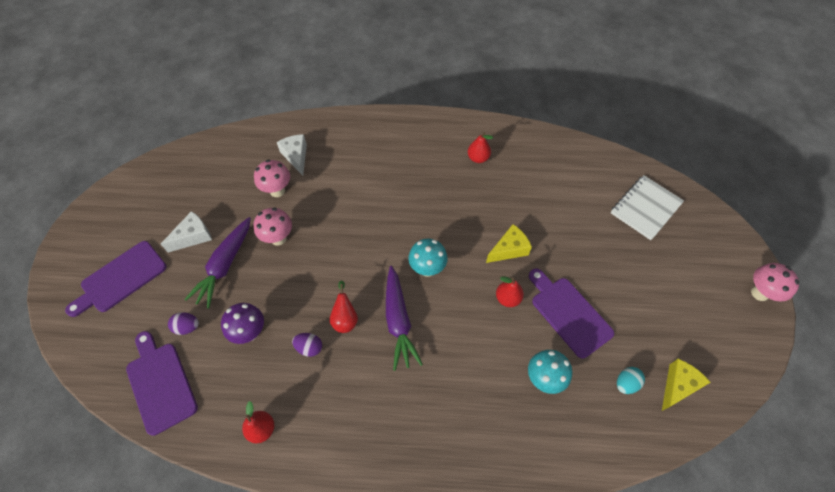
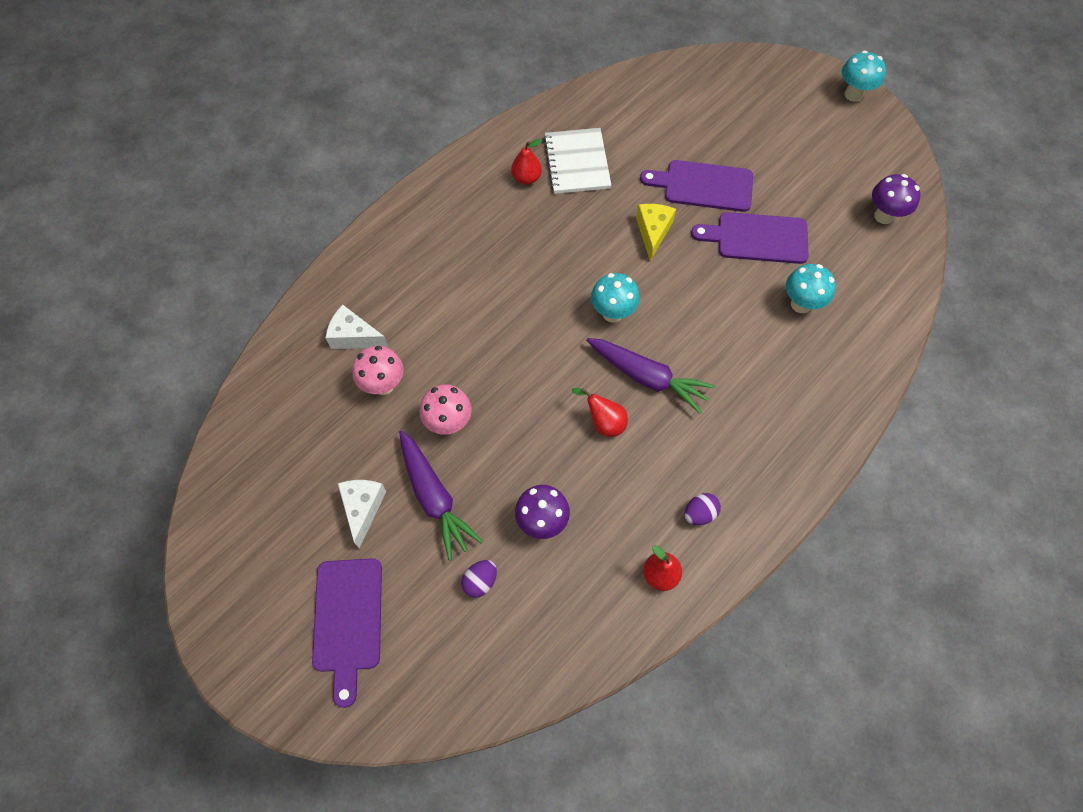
camera: 50 degrees left, 5 degrees up
purple cutting board [126,331,198,436] -> purple cutting board moved to [640,160,753,212]
purple egg [292,333,322,357] -> purple egg moved to [684,493,721,525]
red pear [496,276,524,307] -> none
white notebook [611,175,684,240] -> white notebook moved to [543,128,611,194]
turquoise egg [617,367,645,394] -> none
yellow cheese [662,359,711,411] -> purple mushroom [872,174,921,224]
pink mushroom [751,263,799,302] -> turquoise mushroom [842,50,886,102]

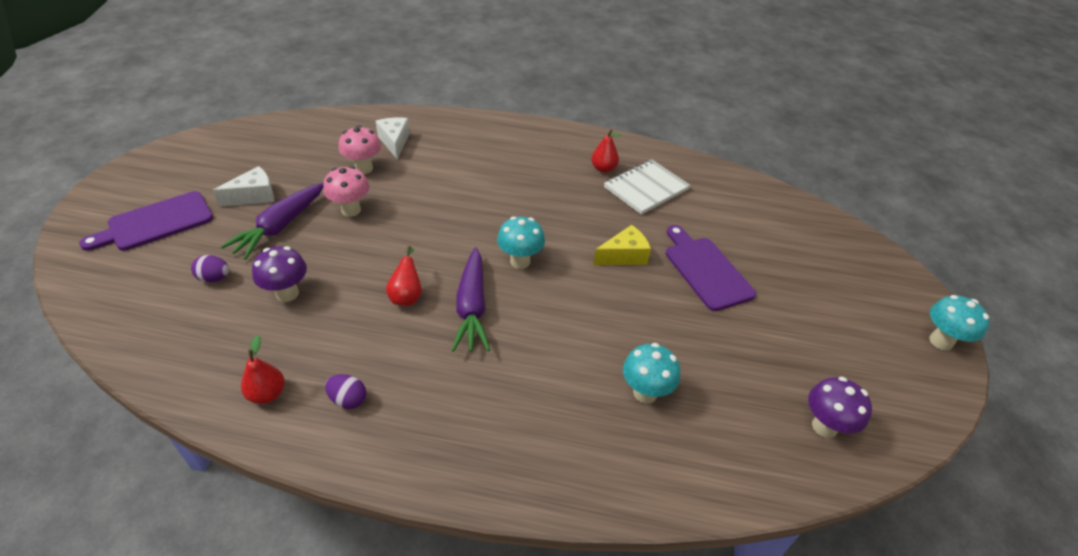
camera: 55 degrees right, 20 degrees down
purple cutting board [691,212,809,264] -> none

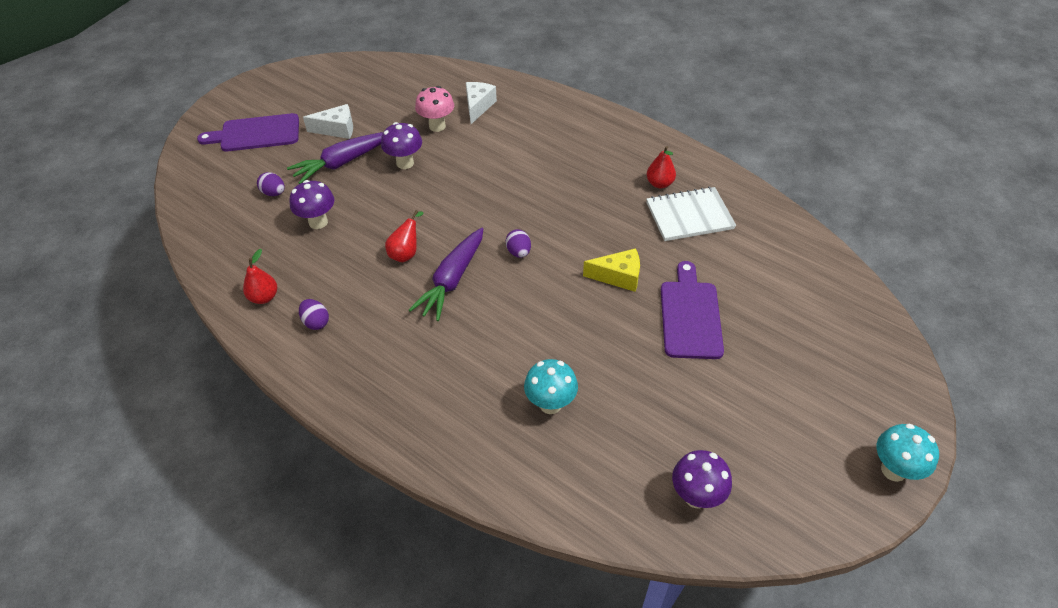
camera: 30 degrees right, 5 degrees up
pink mushroom [323,166,370,217] -> purple mushroom [381,122,422,169]
turquoise mushroom [497,216,545,269] -> purple egg [506,229,531,258]

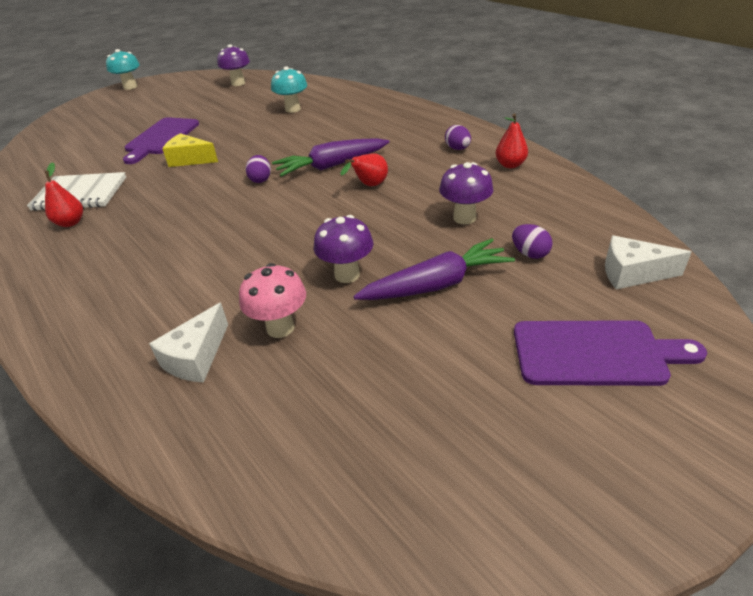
camera: 165 degrees left, 10 degrees down
white cheese [303,104,353,139] -> white cheese moved to [605,235,692,289]
purple carrot [409,228,483,321] -> purple carrot turned 150 degrees counterclockwise [272,138,389,177]

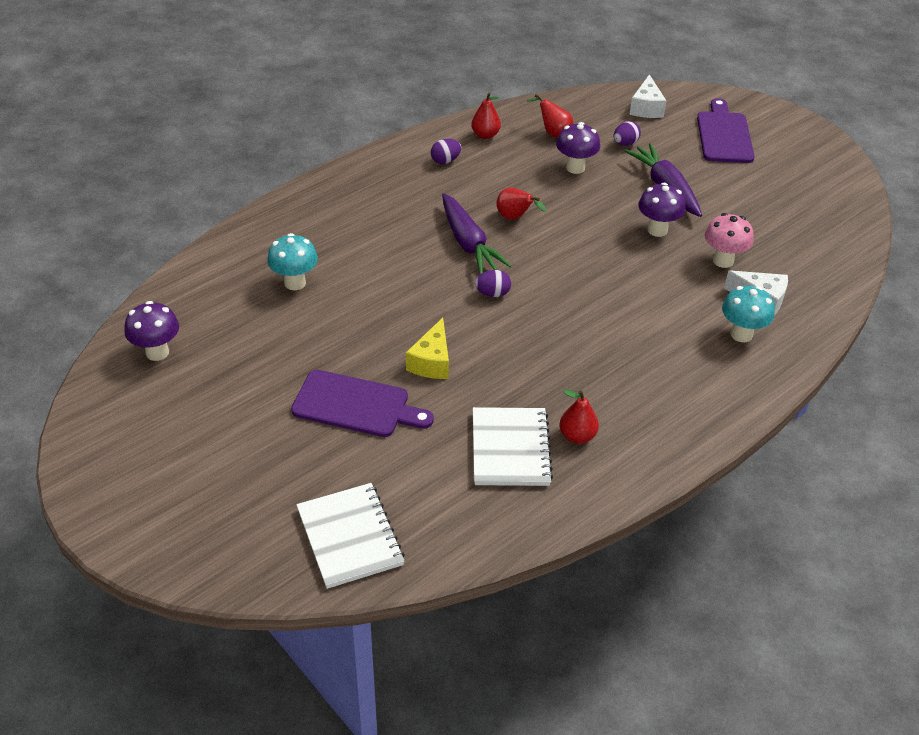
camera: 95 degrees left, 5 degrees up
turquoise mushroom [106,49,140,90] -> turquoise mushroom moved to [722,286,775,342]
none -> white notebook [296,483,405,589]
none -> red pear [527,94,573,138]

